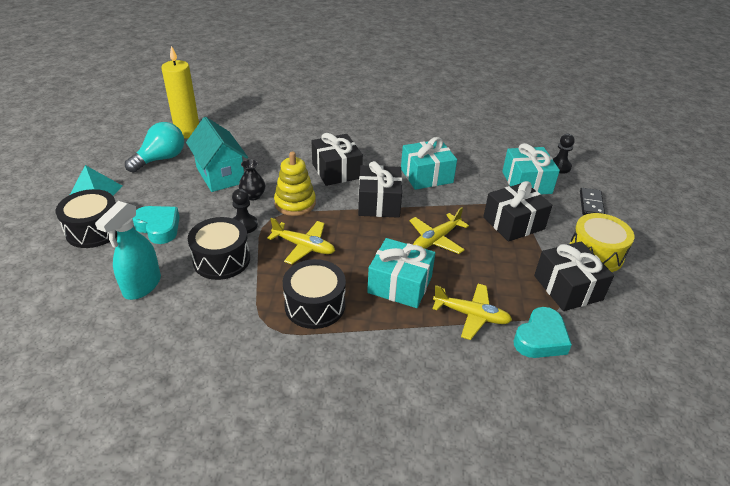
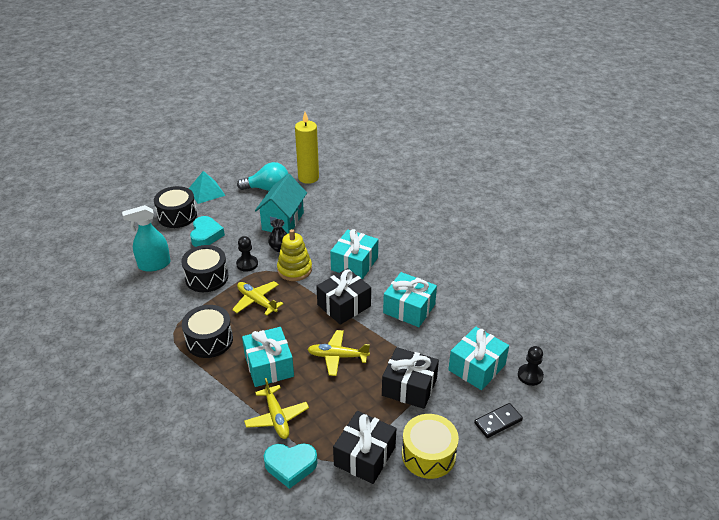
camera: 50 degrees right, 0 degrees up
yellow plane [267,218,335,264] -> yellow plane turned 150 degrees clockwise [232,281,283,316]
black gift [312,133,363,186] -> turquoise gift [330,229,378,280]

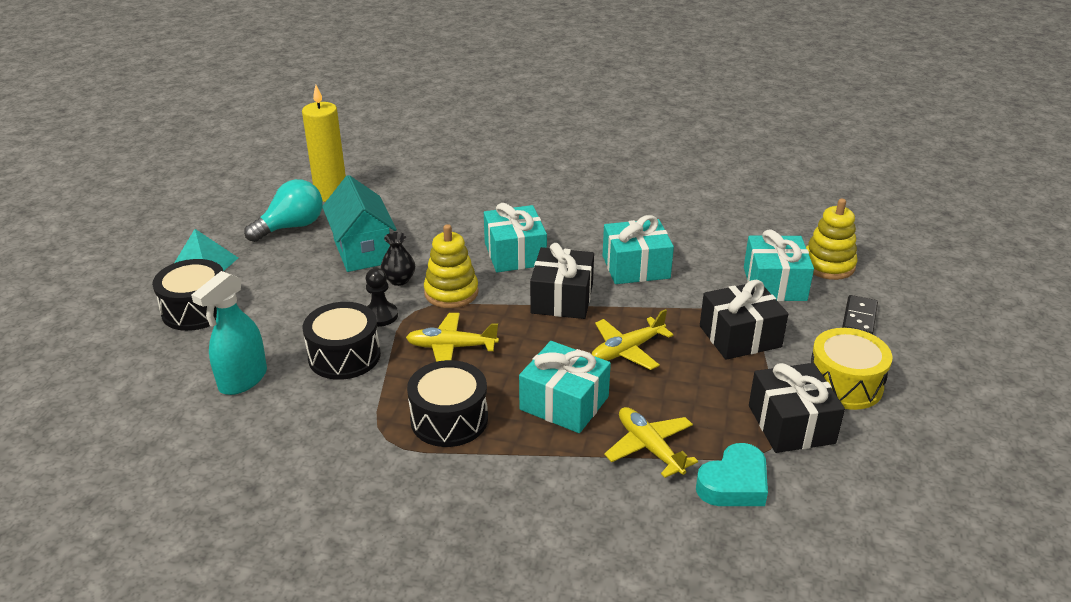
camera: 40 degrees left, 5 degrees down
turquoise heart [190,216,225,247] -> none
yellow plane [244,378,309,439] -> yellow plane turned 150 degrees counterclockwise [604,407,698,478]
black pawn [518,346,544,386] -> yellow stacking toy [806,199,858,280]

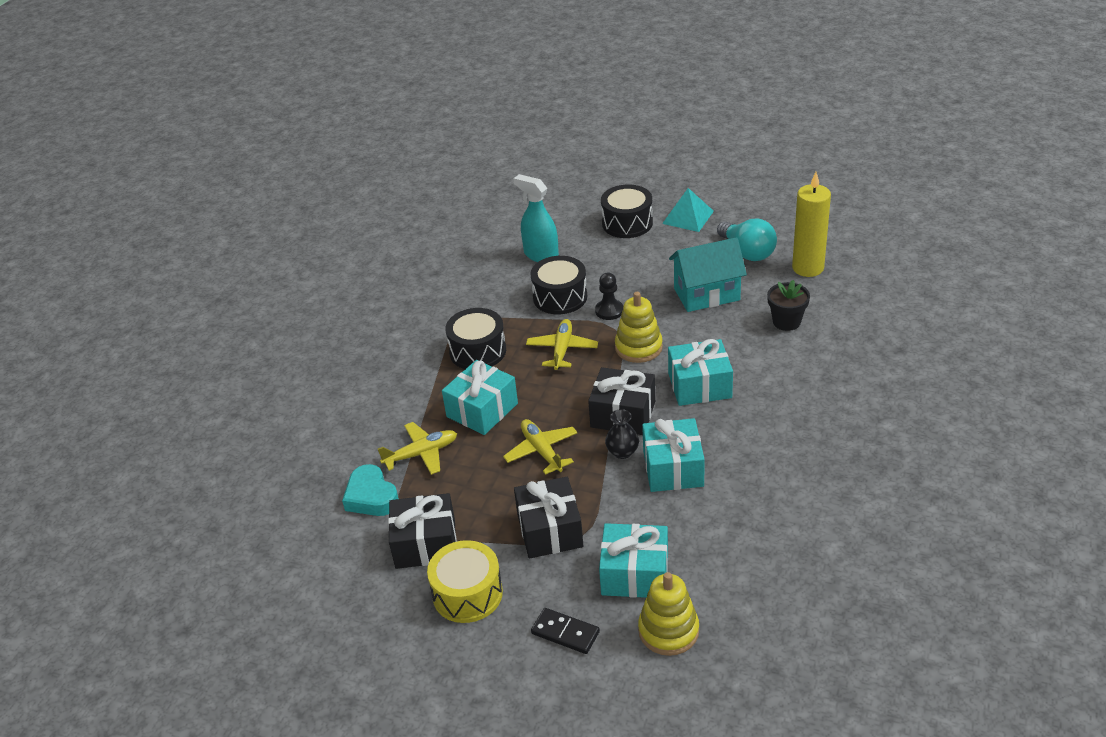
camera: 100 degrees right, 5 degrees up
black vase [381,232,415,286] -> black vase moved to [605,409,639,459]
none -> black flower pot [767,280,810,331]

